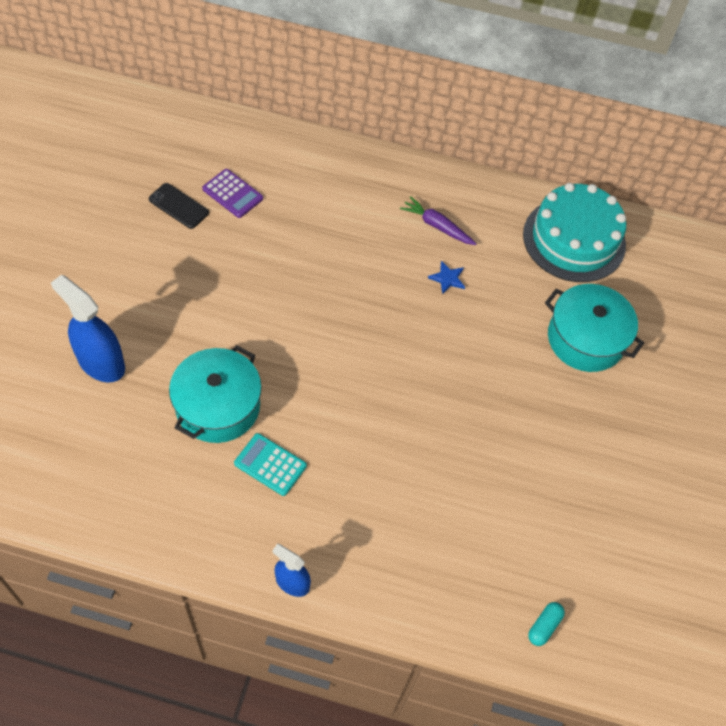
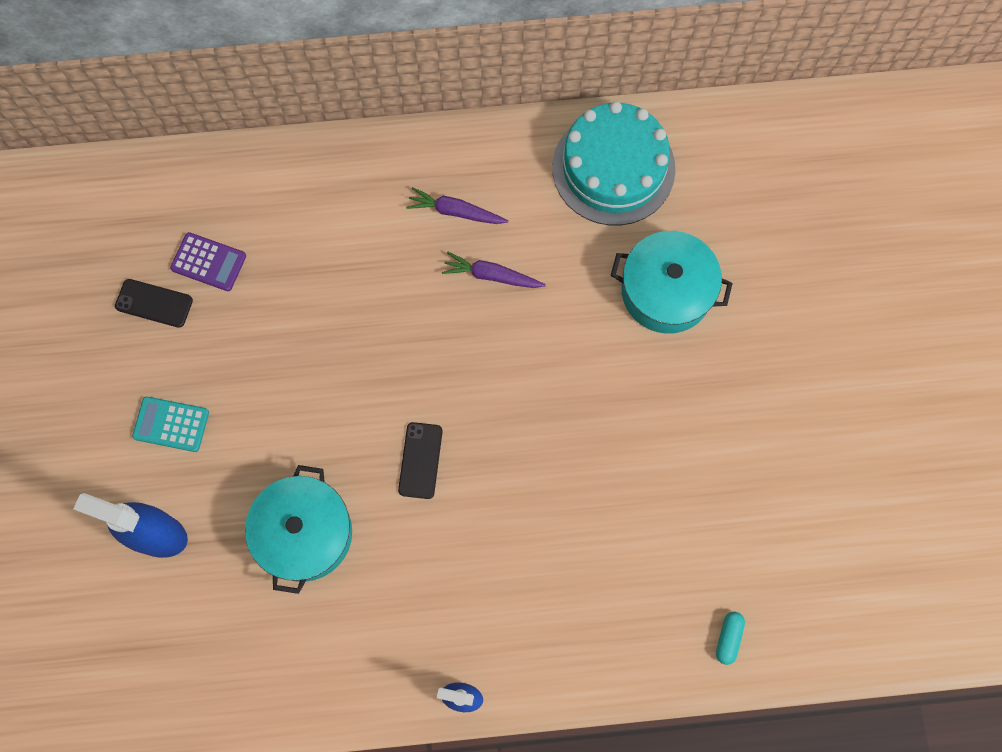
camera: 15 degrees left, 15 degrees up
turquoise calculator [234,433,307,496] -> turquoise calculator moved to [132,396,209,452]
blue star [428,261,465,295] -> purple carrot [442,252,546,288]
none -> black phone [398,422,443,499]

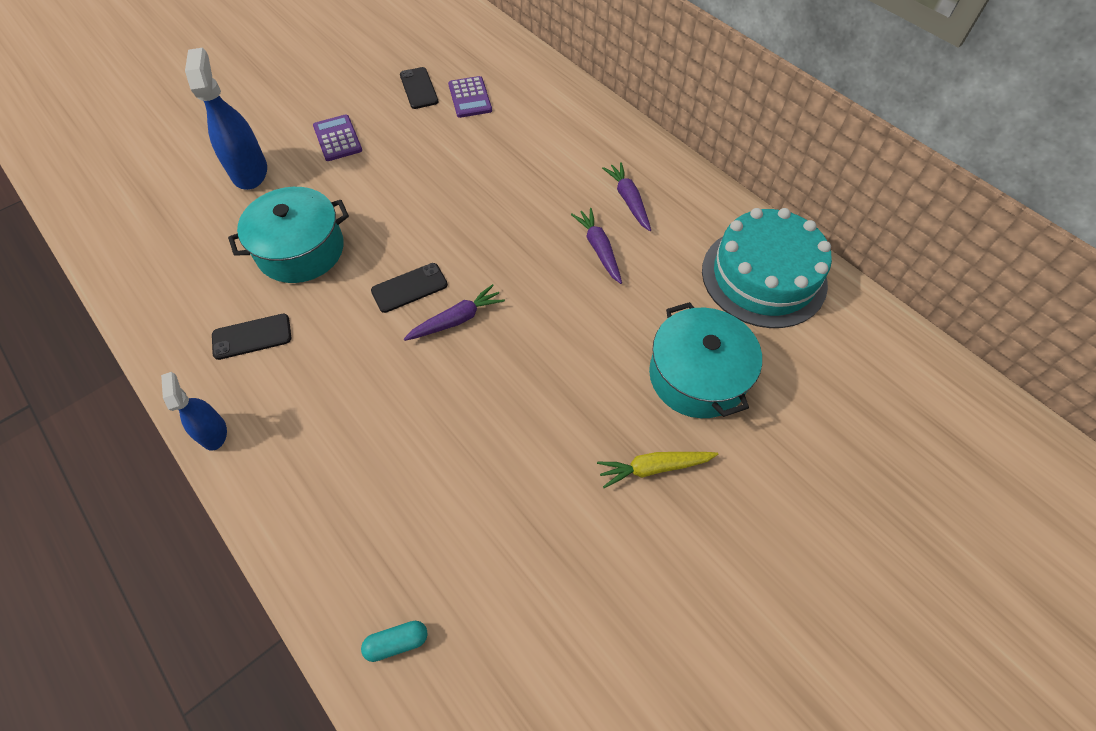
camera: 55 degrees right, 15 degrees down
turquoise calculator [132,396,209,452] -> purple calculator [313,114,362,161]
none -> black phone [212,314,291,360]
none -> purple carrot [404,284,505,341]
none -> yellow carrot [597,452,718,488]

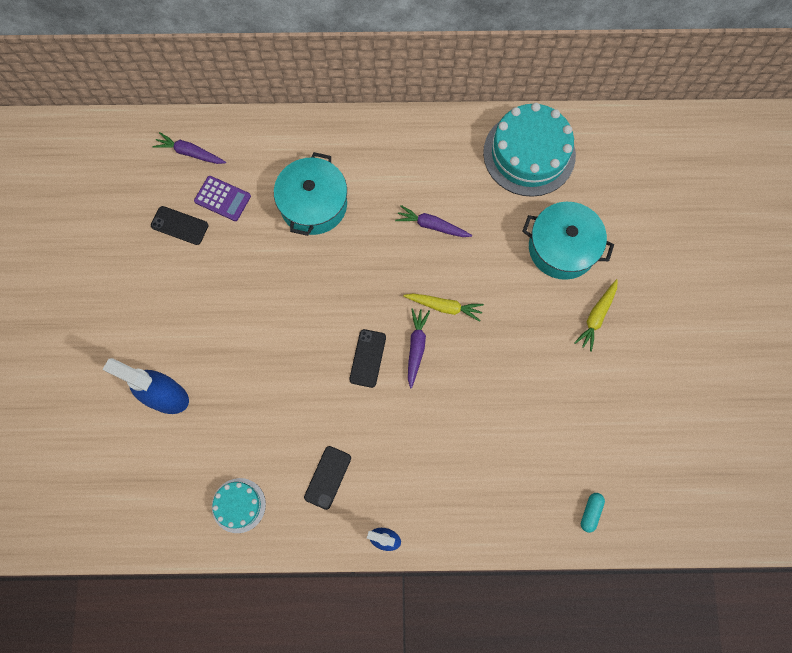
camera: 50 degrees left, 15 degrees up
turquoise pot [228,187,349,283] -> turquoise pot moved to [274,152,347,236]
purple calculator [313,114,362,161] -> none
purple carrot [602,162,651,231] -> purple carrot moved to [152,132,226,164]
none -> turquoise cake [212,478,266,533]
none -> yellow carrot [403,294,484,321]

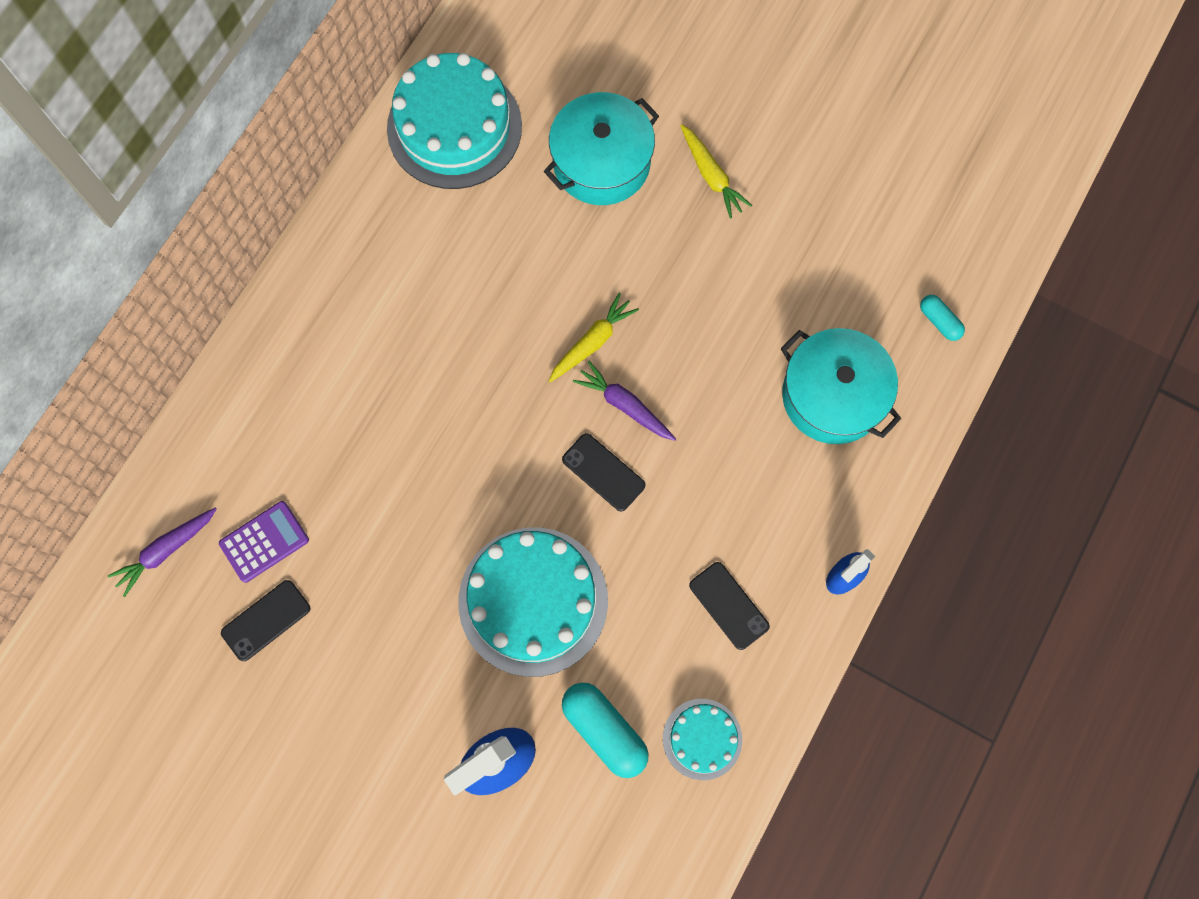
camera: 60 degrees left, 0 degrees up
turquoise pot [274,152,347,236] -> turquoise pot moved to [781,328,901,444]
purple carrot [395,205,472,237] -> none
none -> turquoise cake [458,527,608,677]
none -> turquoise capsule [562,683,649,778]

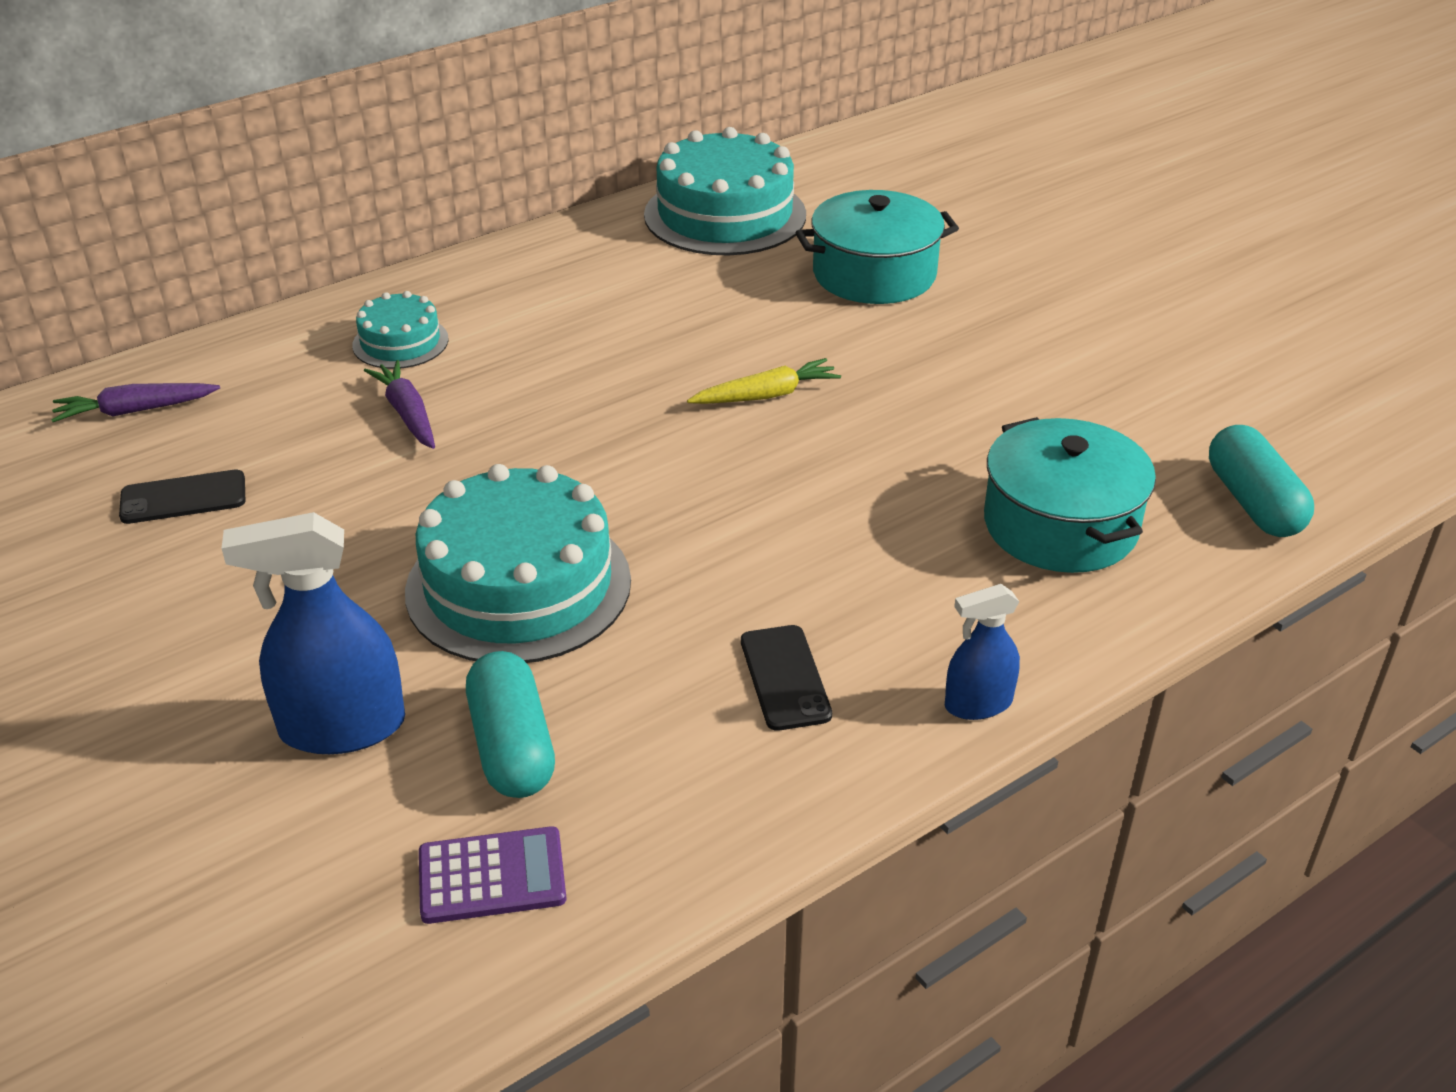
camera: 25 degrees right, 35 degrees down
purple calculator [219,501,309,583] -> purple calculator moved to [419,826,566,924]
black phone [562,433,646,512] -> none
purple carrot [573,361,676,441] -> purple carrot moved to [364,360,435,449]
turquoise cake [663,699,742,780] -> turquoise cake moved to [352,291,449,369]
yellow carrot [680,124,752,219] -> none
turquoise capsule [920,295,965,341] -> turquoise capsule [1209,425,1314,537], size x1.82

